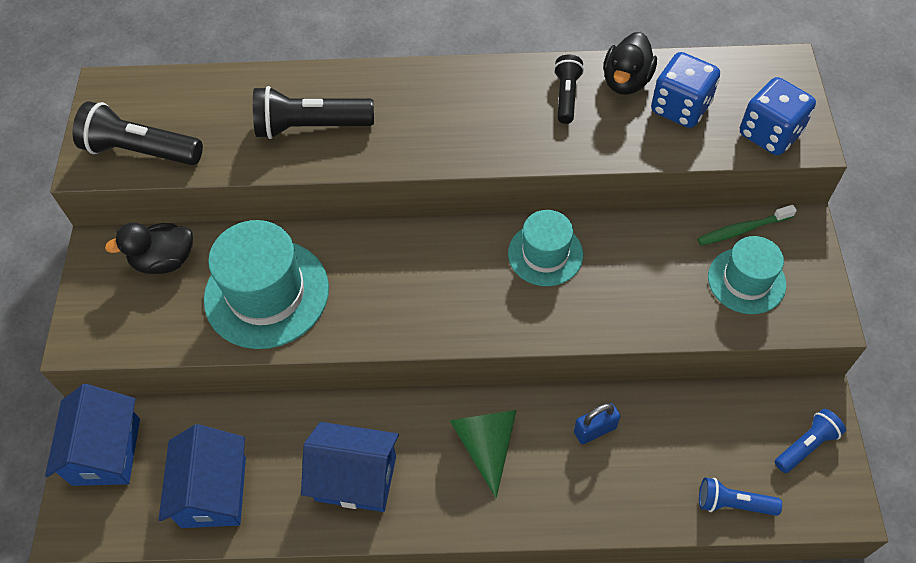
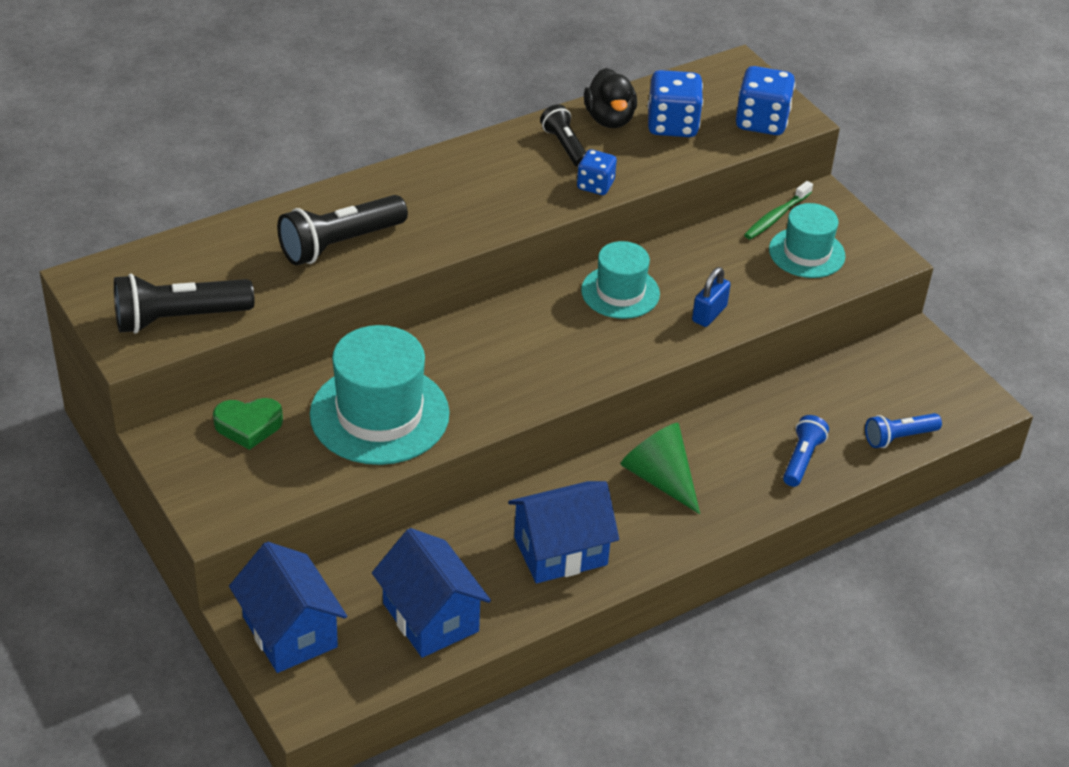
camera: 35 degrees left, 15 degrees down
black duck [105,222,193,274] -> green heart [213,398,283,450]
blue padlock [574,403,620,444] -> blue padlock moved to [692,267,731,327]
blue flashlight [775,409,846,473] -> blue flashlight moved to [783,415,829,487]
none -> blue dice [577,149,617,195]

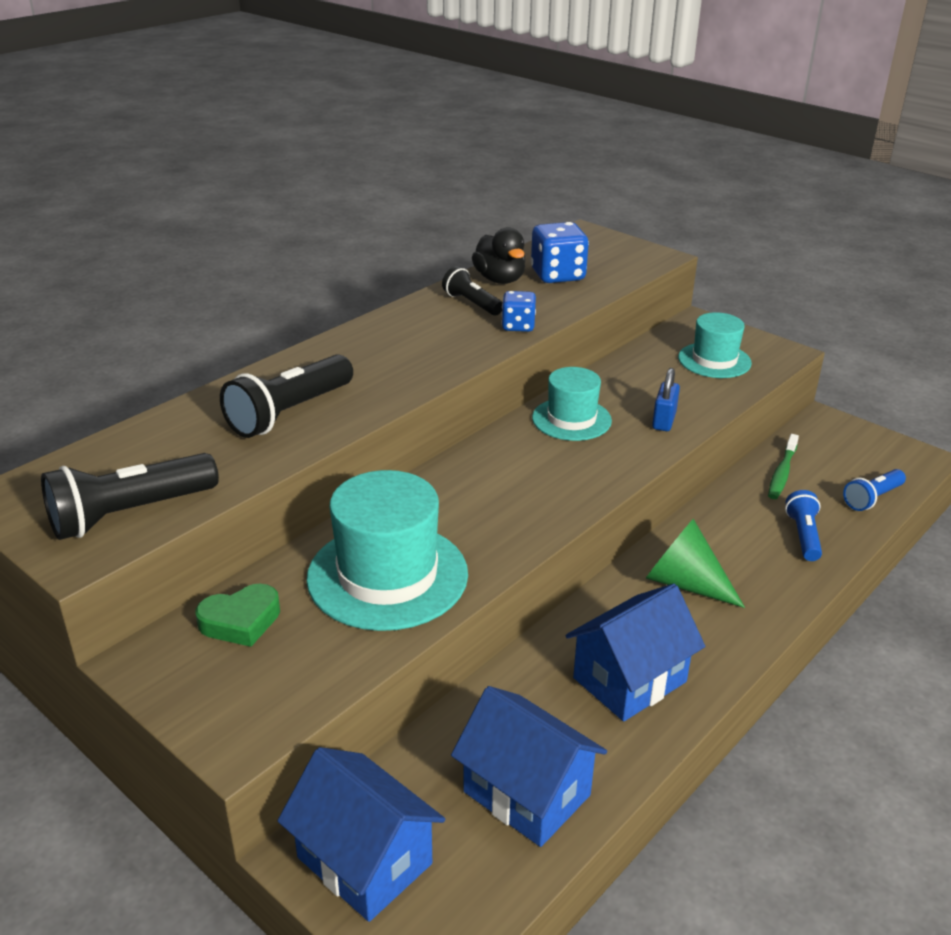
camera: 15 degrees left, 10 degrees down
blue dice [736,66,795,135] -> none
green toothbrush [744,181,813,240] -> green toothbrush moved to [768,434,799,499]

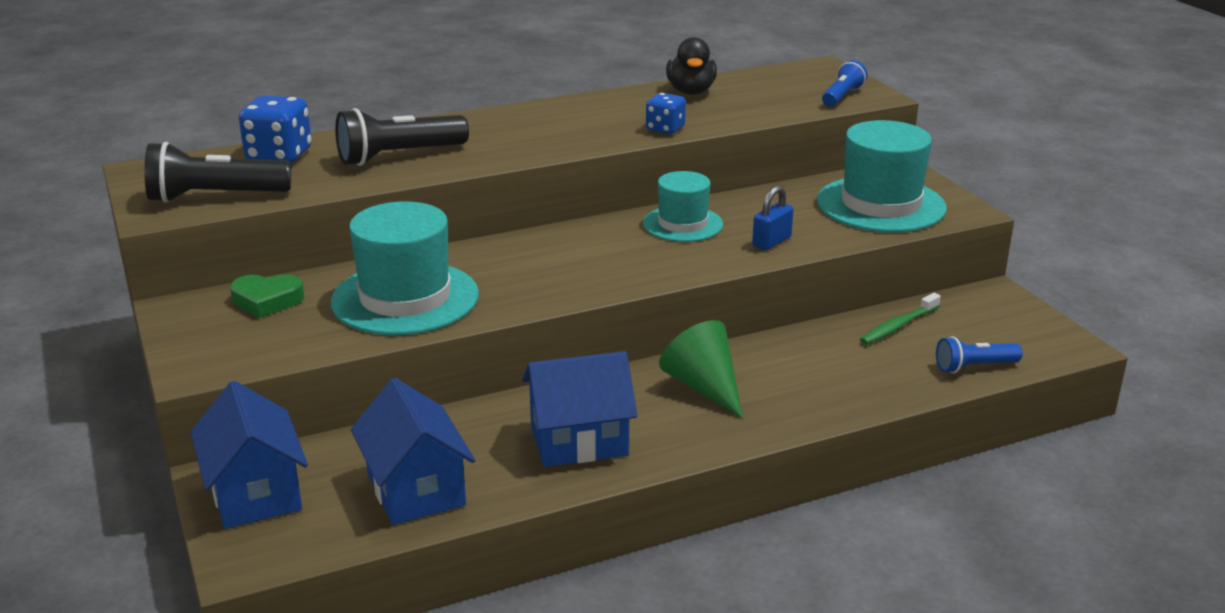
camera: 25 degrees right, 5 degrees down
black flashlight [442,266,503,315] -> none
blue dice [530,222,589,283] -> blue dice moved to [239,95,312,163]
turquoise hat [678,312,752,378] -> turquoise hat [817,120,947,232], size x1.64
blue flashlight [785,490,822,561] -> blue flashlight moved to [822,60,867,107]

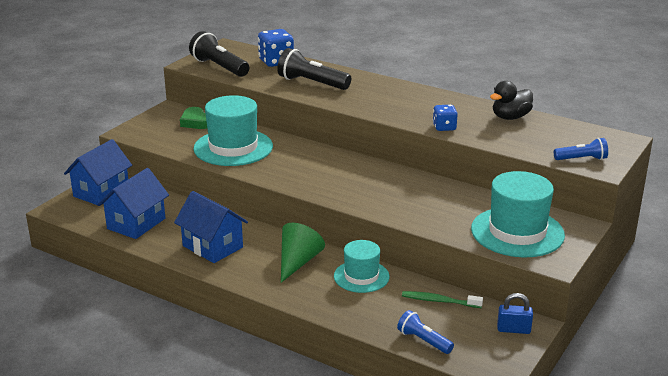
camera: 55 degrees right, 0 degrees up
turquoise hat [643,171,723,242] -> turquoise hat moved to [334,240,390,293]
blue padlock [752,185,793,250] -> blue padlock moved to [497,293,533,334]

